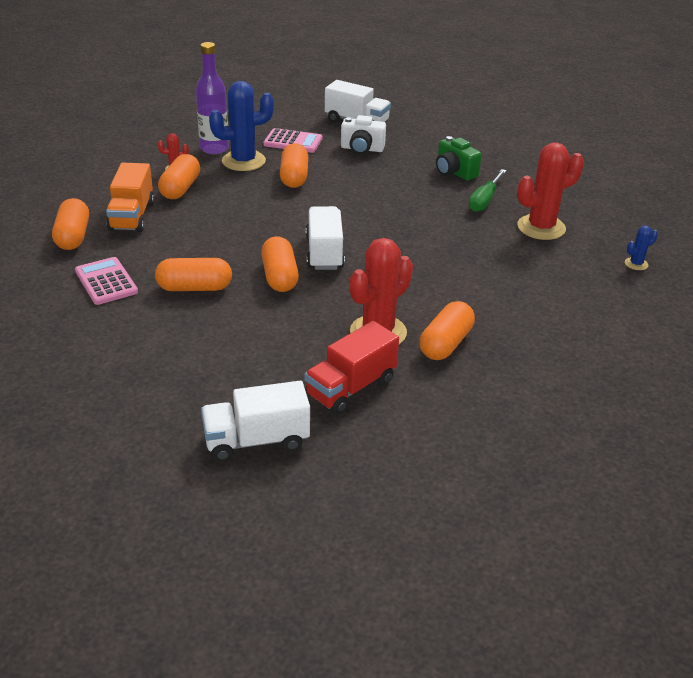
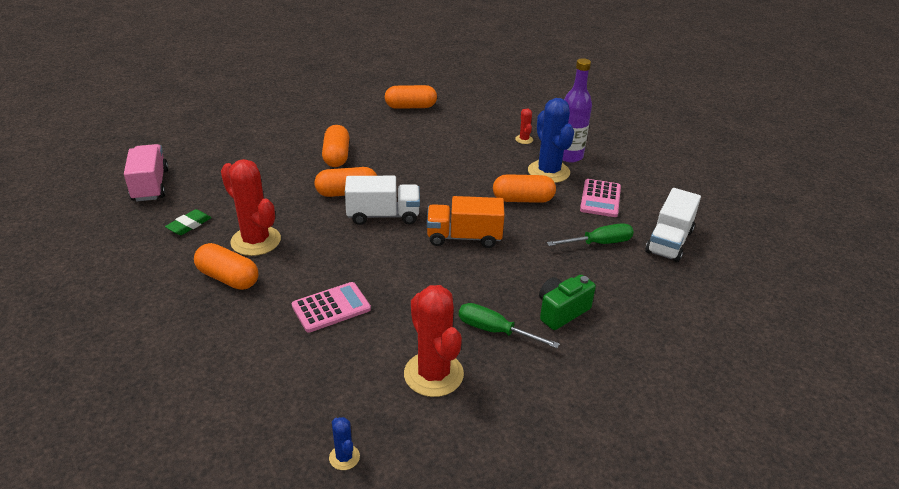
camera: 90 degrees right, 0 degrees up
pink calculator [75,257,138,305] -> pink calculator moved to [291,282,371,333]
orange truck [106,163,154,232] -> orange truck moved to [427,196,505,248]
orange capsule [158,154,200,199] -> none
white truck [201,381,310,461] -> pink truck [124,144,169,202]
red truck [304,321,399,414] -> green eraser [165,209,211,235]
white camera [341,115,386,154] -> green screwdriver [547,223,634,246]

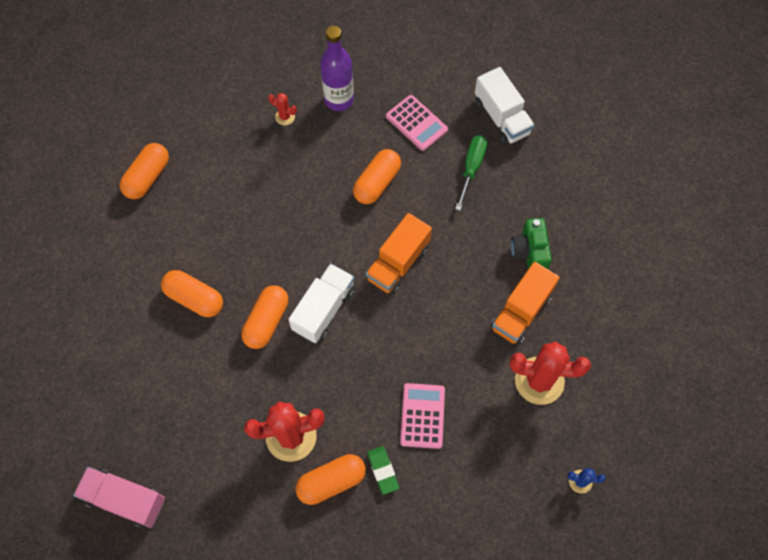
camera: 55 degrees left, 30 degrees up
green eraser [165,209,211,235] -> green eraser moved to [367,446,399,495]
green screwdriver [459,303,560,348] -> orange truck [490,262,560,345]
blue cactus [528,98,574,183] -> none

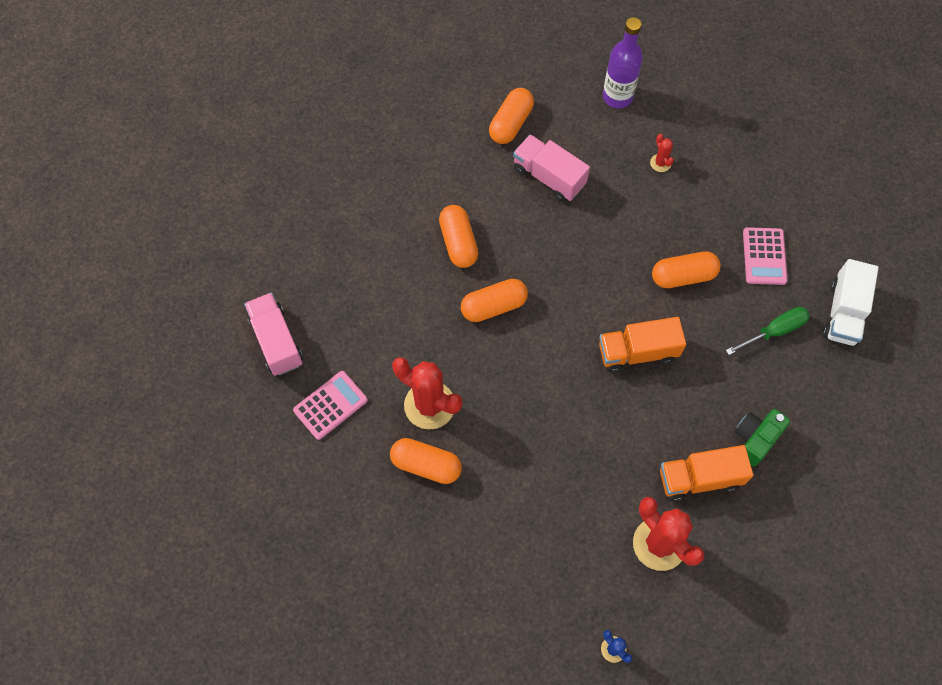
camera: 45 degrees right, 0 degrees up
orange capsule [119,143,169,199] -> orange capsule turned 45 degrees counterclockwise [489,88,534,144]
white truck [288,264,355,343] -> none
purple bottle [320,26,354,111] -> purple bottle moved to [603,17,643,108]
green eraser [367,446,399,495] -> none
pink calculator [400,383,445,449] -> pink calculator moved to [293,371,368,440]
none -> pink truck [513,135,590,202]

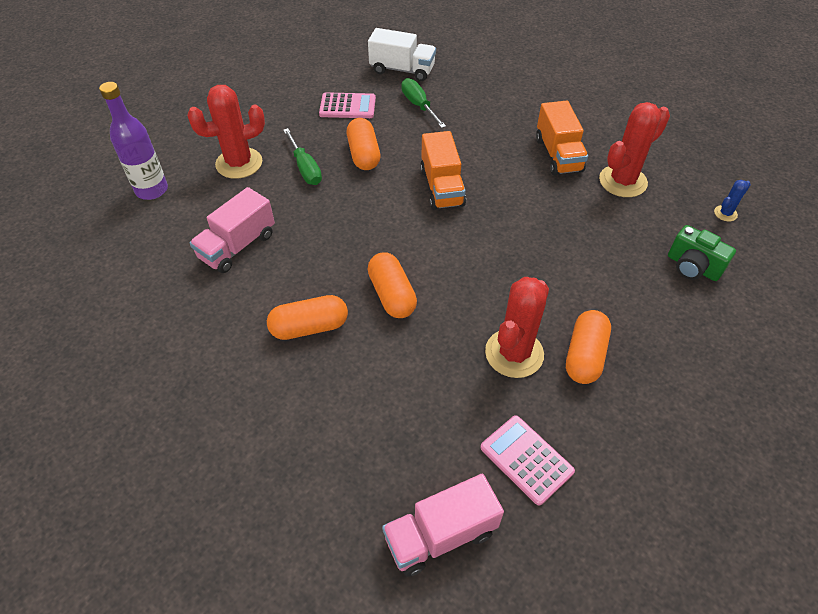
camera: 90 degrees left, 15 degrees down
orange capsule [489,88,534,144] -> none
red cactus [650,134,674,172] -> red cactus [187,85,265,179], size x2.20
green camera [735,409,790,467] -> green camera moved to [668,225,736,281]
none -> green screwdriver [283,128,322,185]

